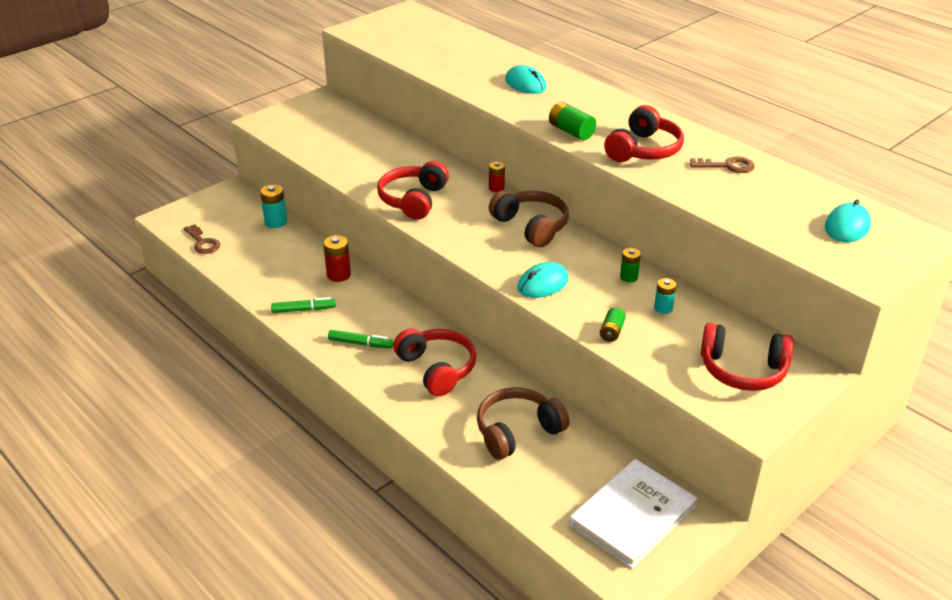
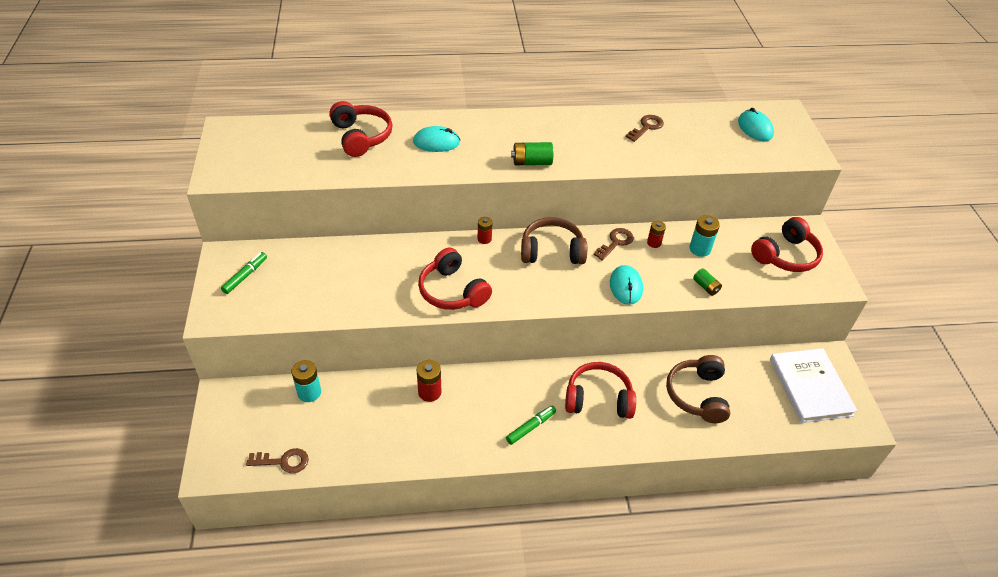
camera: 55 degrees left, 10 degrees up
green marker [271,297,336,313] -> green marker moved to [221,252,267,294]
red headphones [604,105,684,162] -> red headphones moved to [329,101,393,157]
green battery [620,248,641,282] -> red battery [647,221,666,248]
turquoise battery [654,278,676,314] -> turquoise battery [689,215,720,257], size x1.51
none -> brown key [593,228,634,261]

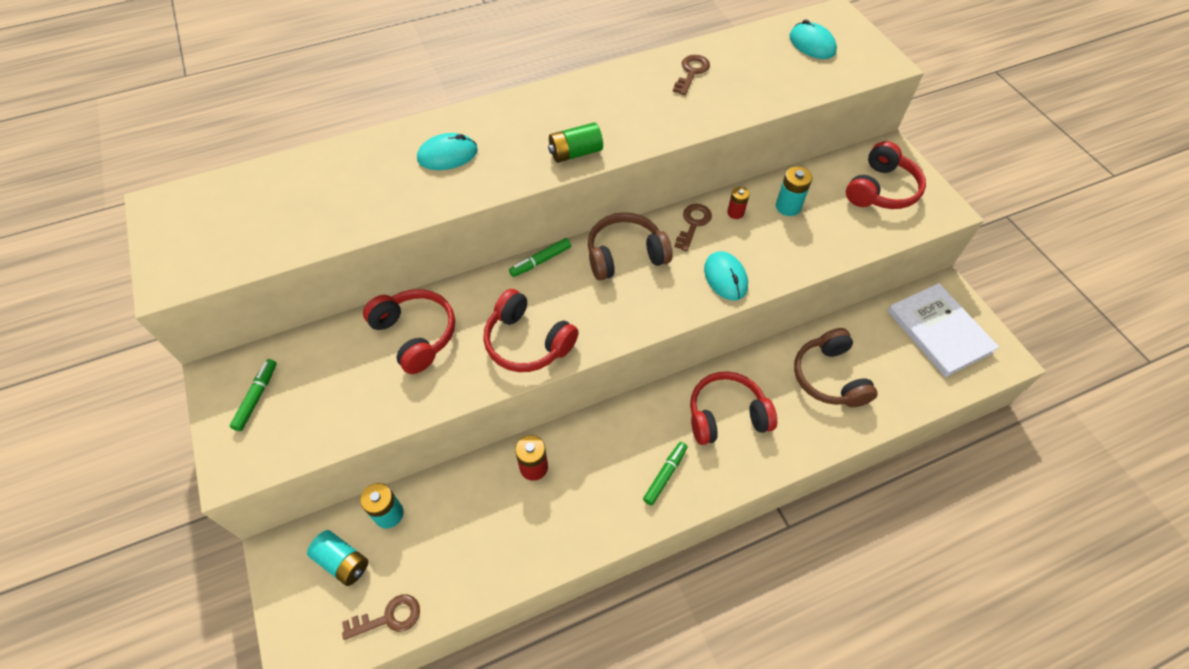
camera: 15 degrees left, 10 degrees up
red headphones [329,101,393,157] -> red headphones moved to [363,289,455,374]
red battery [478,217,493,244] -> green marker [509,238,571,277]
green battery [693,268,722,296] -> none
none -> turquoise battery [307,530,368,586]

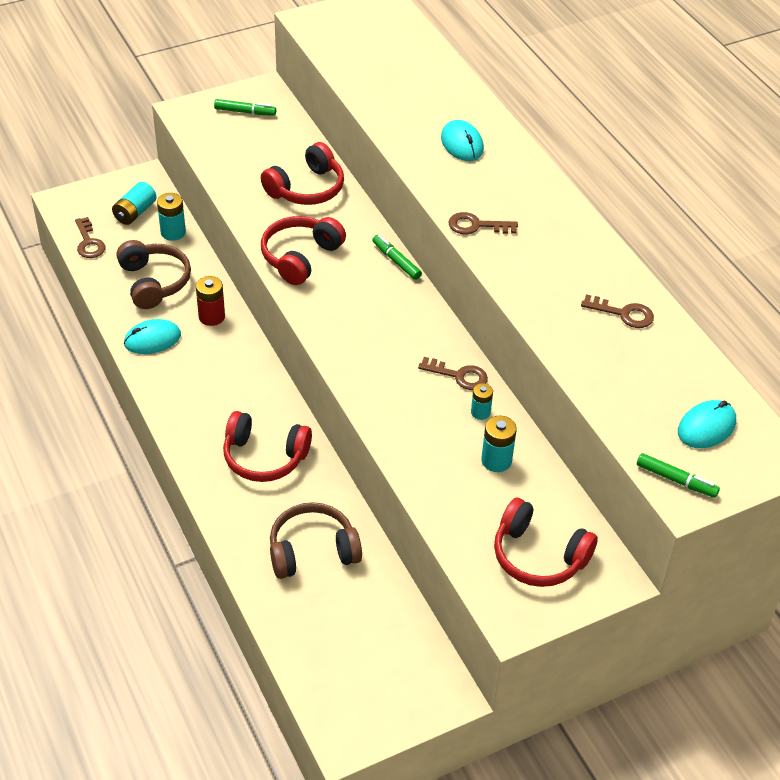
camera: 85 degrees right, 10 degrees down
green battery [548,122,603,163] -> brown key [448,212,518,234]
brown headphones [588,212,673,281] -> brown headphones moved to [116,240,191,309]
green marker [643,442,687,506] -> green marker moved to [637,453,720,498]
red headphones [690,371,777,445] -> red headphones turned 120 degrees clockwise [223,411,312,482]
turquoise mouse [704,251,748,301] -> turquoise mouse moved to [124,319,181,354]
red battery [727,187,750,219] -> turquoise battery [471,383,493,420]
white book [888,283,999,377] -> none

